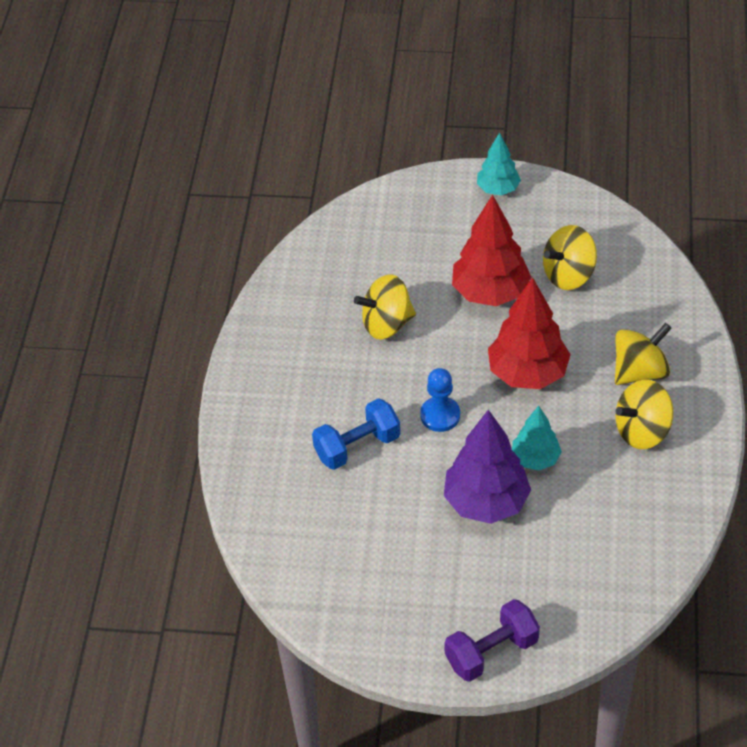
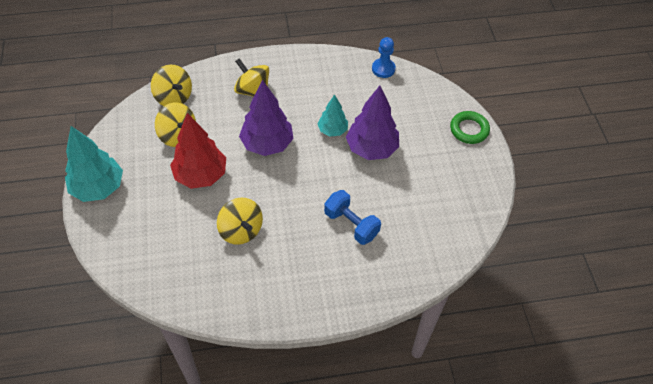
camera: 110 degrees left, 5 degrees up
blue pawn [420,368,460,432] -> blue pawn moved to [372,37,396,78]
purple dumbbell [445,599,540,682] -> green ring [450,111,490,144]
turquoise tree [477,132,521,195] -> turquoise tree [65,126,123,202], size x1.70
red tree [488,277,571,389] -> purple tree [239,80,293,156]
yellow spinning top [615,380,673,449] -> yellow spinning top moved to [151,65,192,106]

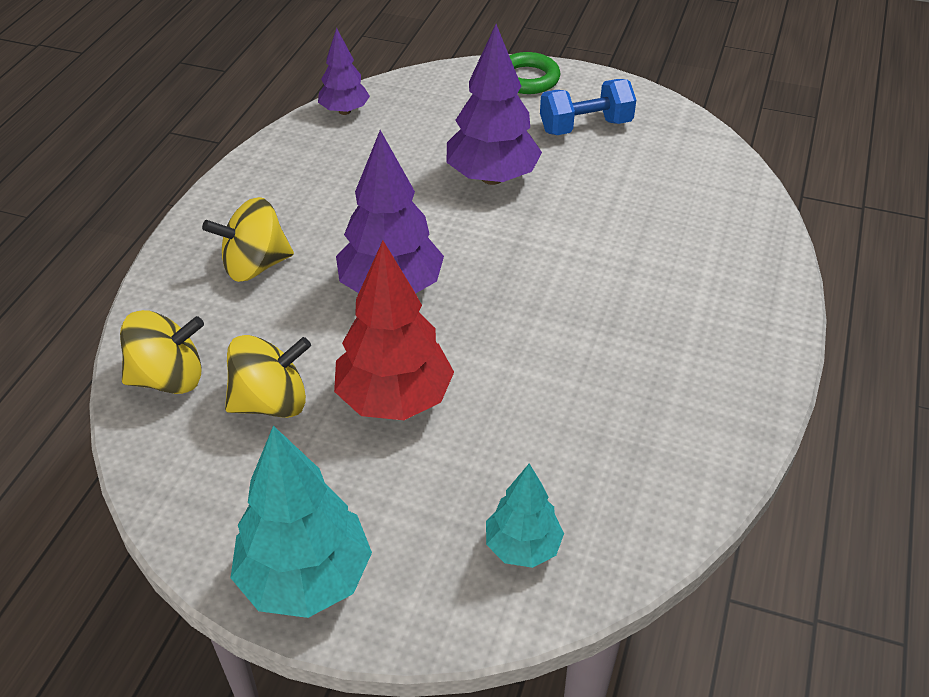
camera: 60 degrees left, 10 degrees down
yellow spinning top [217,198,263,245] -> none
turquoise tree [317,94,348,136] -> turquoise tree moved to [486,463,564,568]
blue dumbbell [324,190,381,245] -> blue dumbbell moved to [540,79,636,135]
blue pawn [372,37,396,78] -> purple tree [318,28,370,115]

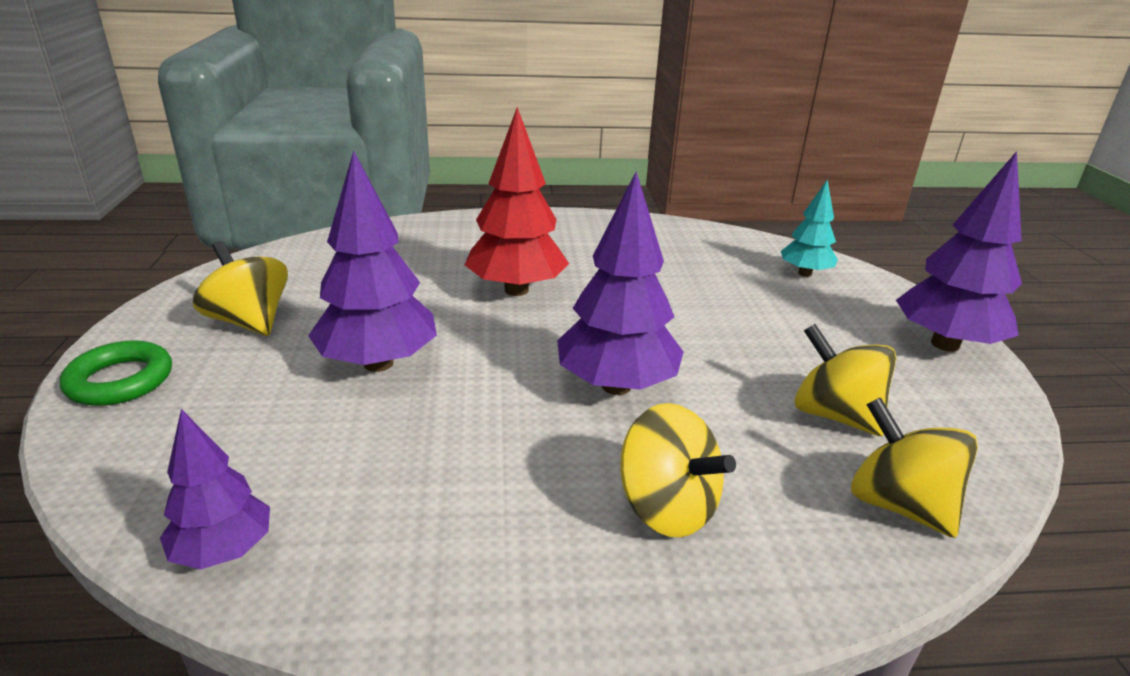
camera: 115 degrees left, 15 degrees down
turquoise tree [231,426,372,618] -> purple tree [896,151,1022,352]
red tree [334,241,454,420] -> red tree moved to [465,107,569,296]
blue dumbbell [540,79,636,135] -> yellow spinning top [193,241,288,336]

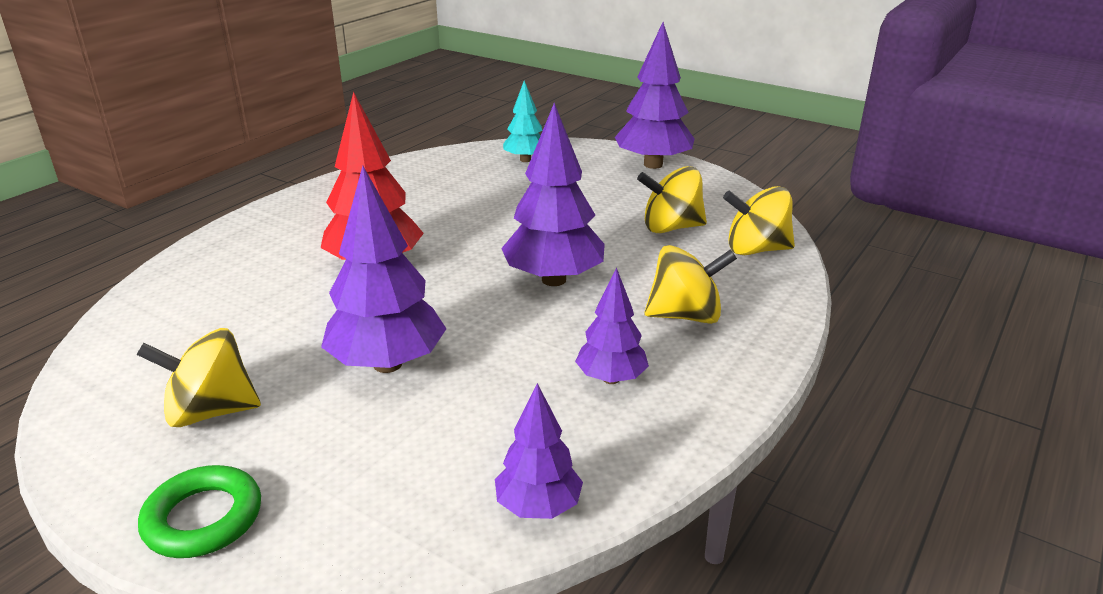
camera: 50 degrees left, 0 degrees up
none -> purple tree [575,267,649,384]

